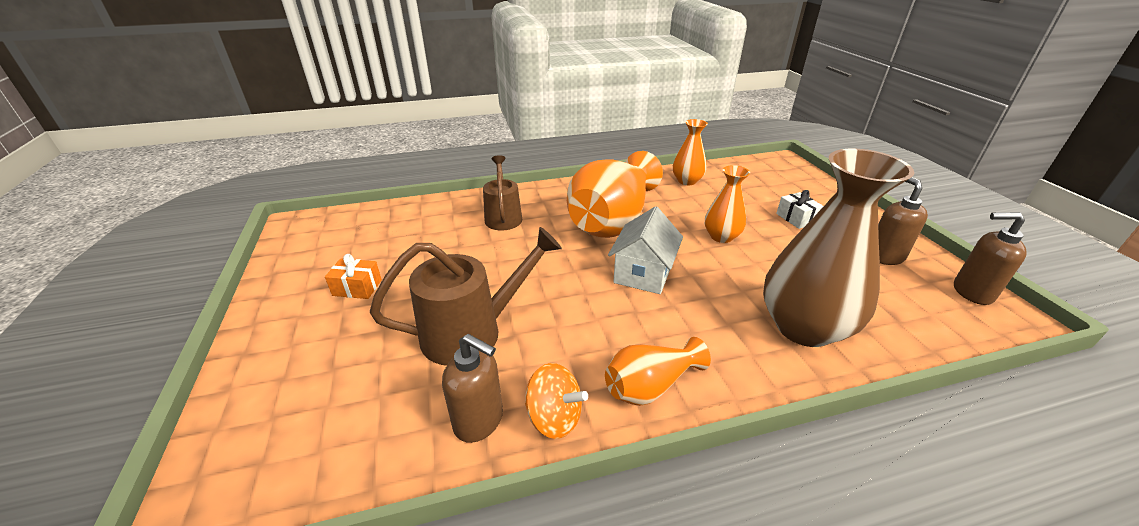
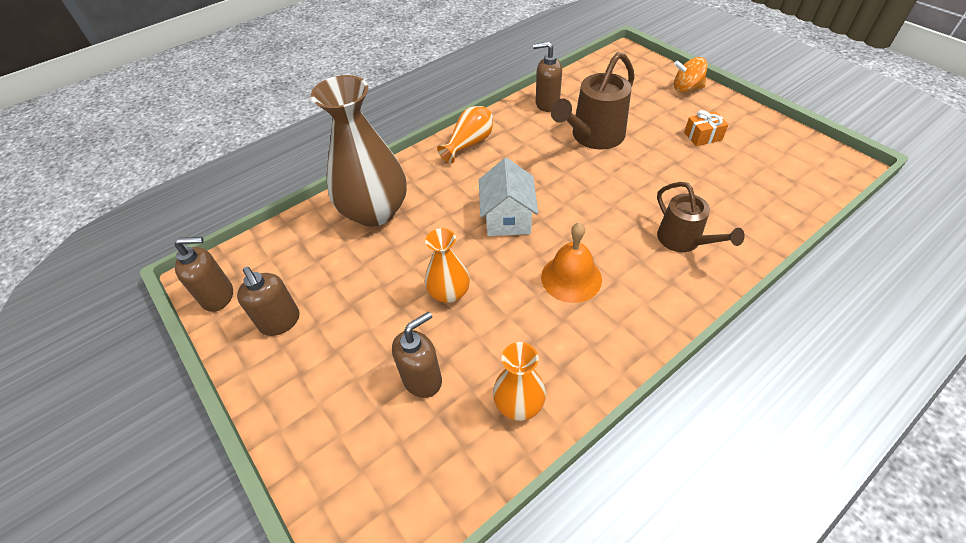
camera: 160 degrees right, 15 degrees up
orange spinning top [525,363,588,439] -> orange spinning top moved to [674,57,708,92]
orange vase [567,151,663,238] -> orange bell [541,222,602,303]
white gift [776,190,823,229] -> none
none -> brown soap dispenser [392,311,442,398]

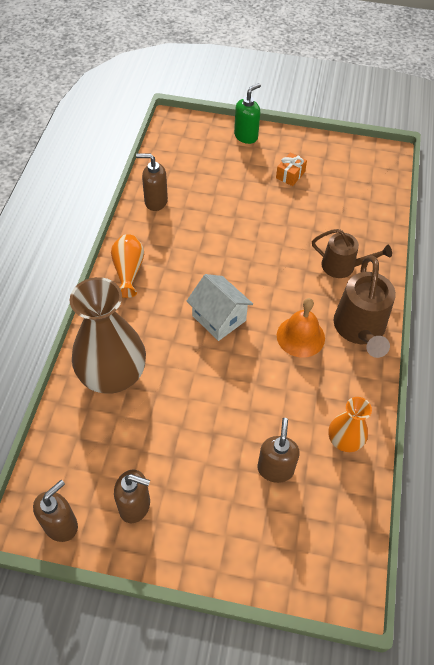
camera: 45 degrees left, 5 degrees up
orange vase [425,228,470,303] -> none
brown soap dispenser [533,42,562,112] -> brown soap dispenser turned 45 degrees clockwise [136,153,168,211]
brown watering can [551,52,635,150] -> brown watering can moved to [334,255,396,358]
orange spinning top [674,57,708,92] -> green soap dispenser [234,83,261,144]

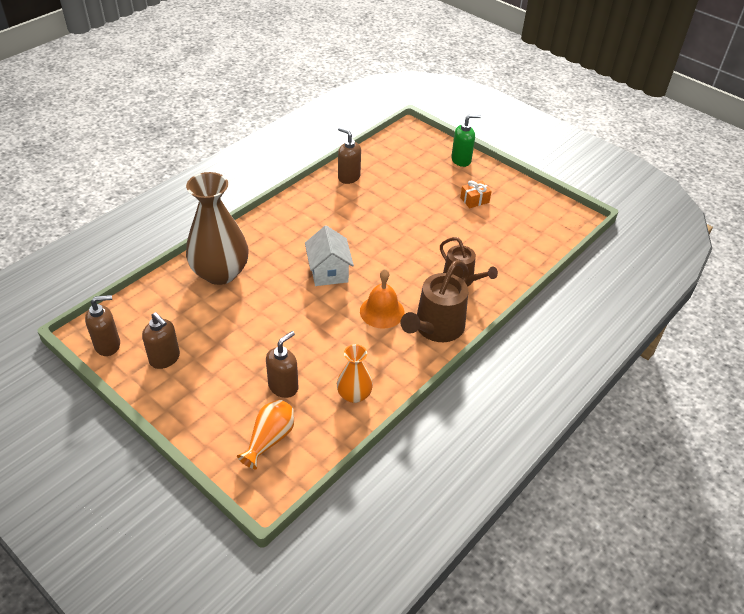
camera: 30 degrees right, 10 degrees down
orange vase [111,234,144,298] -> orange vase moved to [237,400,294,470]

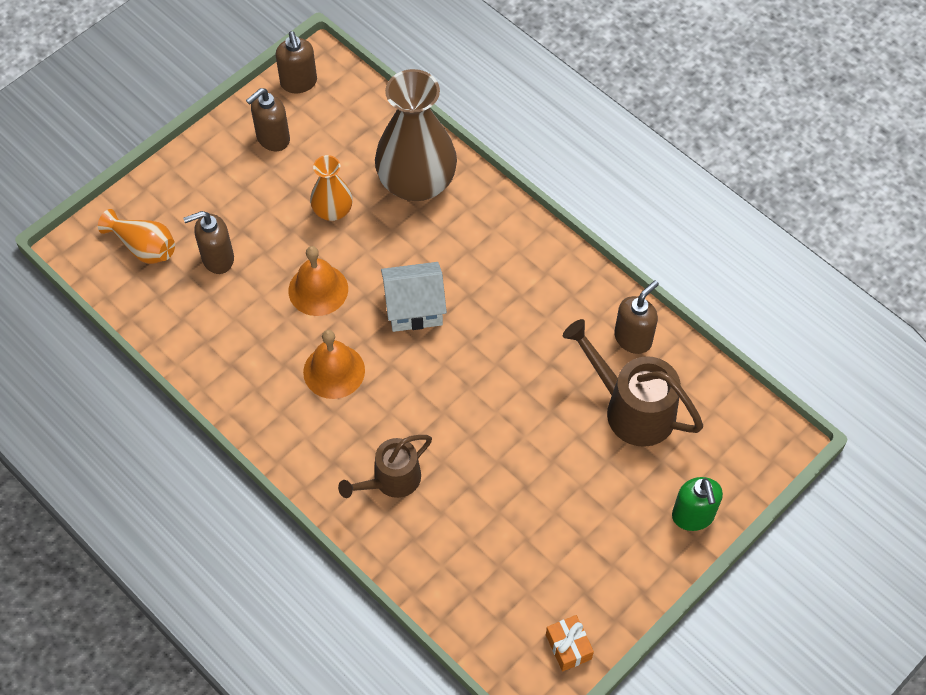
camera: 95 degrees right, 15 degrees up
brown soap dispenser [266,331,298,398] -> brown soap dispenser turned 120 degrees clockwise [183,211,234,274]
orange vase [337,344,373,403] -> orange vase moved to [310,155,353,221]
brown watering can [400,260,469,342] -> brown watering can moved to [563,319,703,447]
orange gift [460,181,492,208] -> orange gift moved to [546,615,594,671]
none -> orange bell [288,246,348,316]

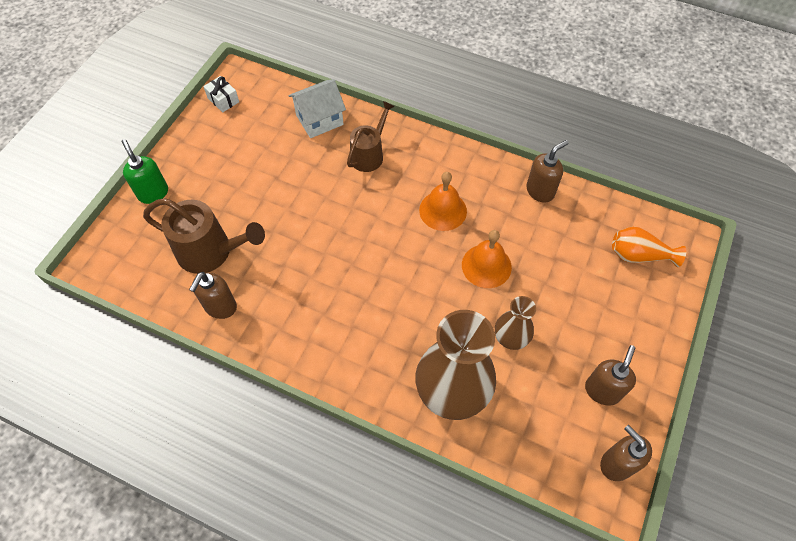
camera: 160 degrees right, 0 degrees up
brown soap dispenser [183,211,234,274] -> brown soap dispenser moved to [526,140,569,203]
orange vase [310,155,353,221] -> brown vase [495,296,536,350]
white house [381,262,447,332] -> white house moved to [288,79,346,138]
orange gift [546,615,594,671] -> white gift [203,76,239,113]

